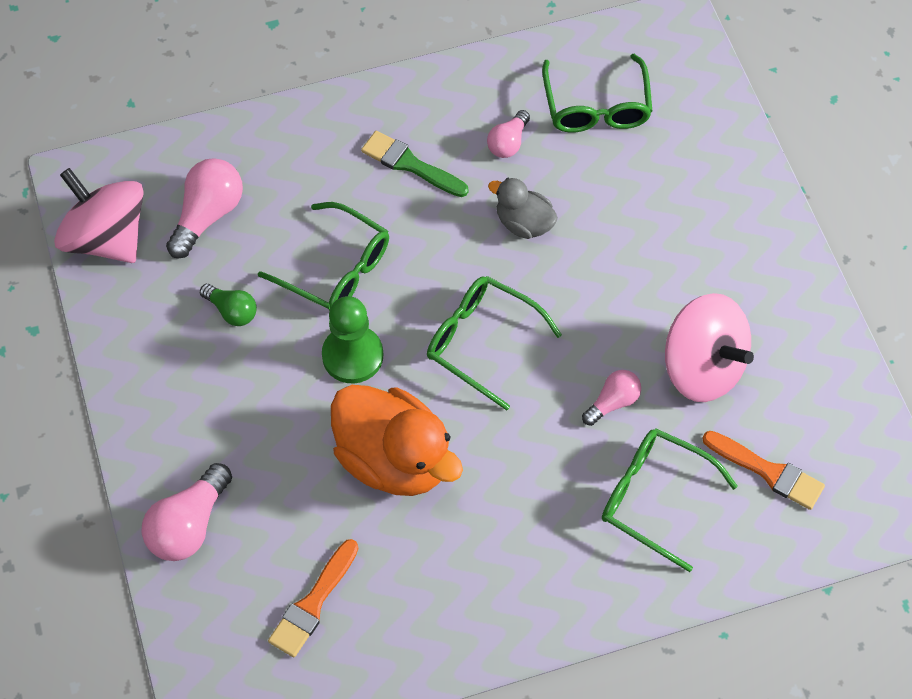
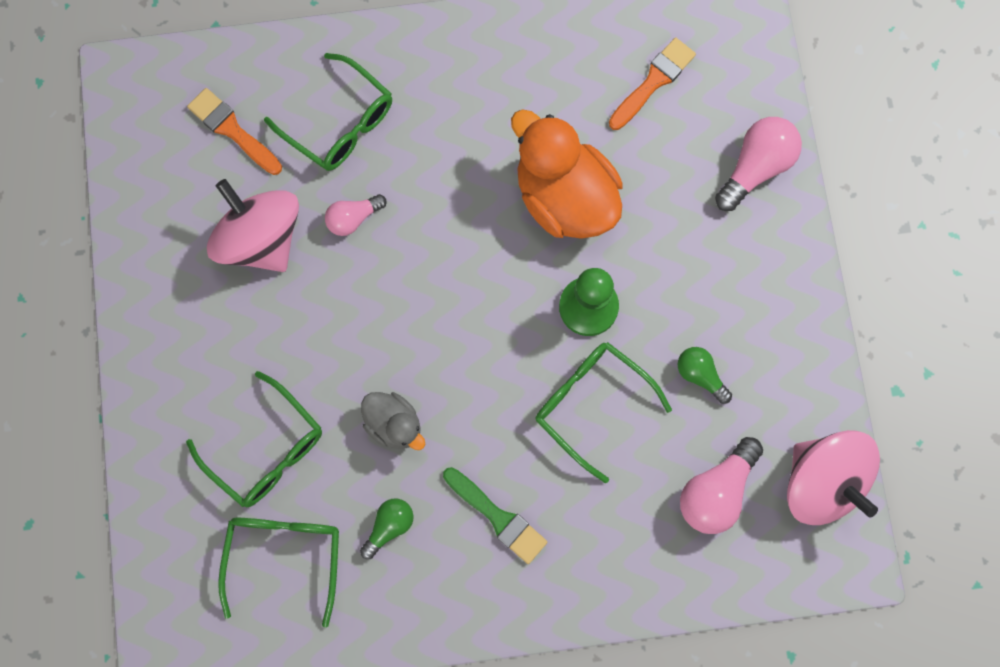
camera: 170 degrees left, 15 degrees up
green glasses [427,276,562,411] -> green glasses moved to [186,371,322,507]
pink light bulb [487,110,530,158] -> green light bulb [360,499,413,559]

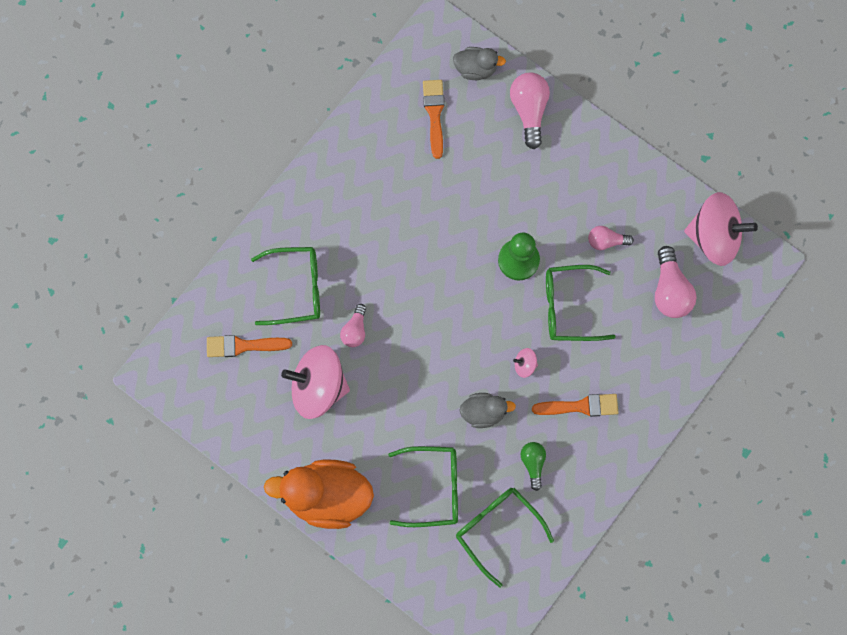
camera: 45 degrees left, 0 degrees up
green brush [443,467,547,564] -> orange brush [532,394,618,417]
orange duck [511,109,623,239] -> orange duck moved to [264,460,374,529]
green light bulb [677,347,732,404] -> pink light bulb [588,226,634,250]
none -> grey duck [453,47,506,80]
none -> pink spinning top [513,348,538,378]

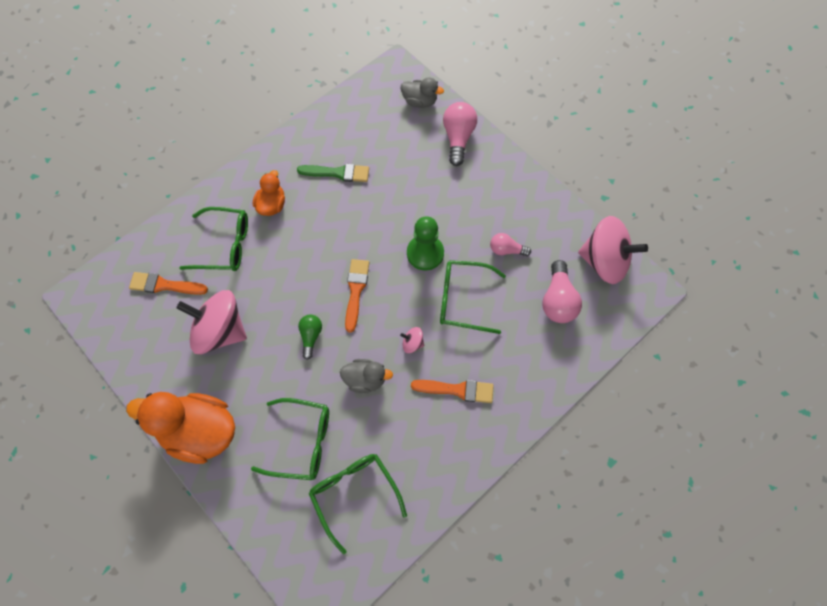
camera: 10 degrees right, 10 degrees down
pink light bulb [340,304,366,347] -> none
orange brush [423,80,445,159] -> orange brush moved to [345,259,370,333]
green light bulb [521,442,546,491] -> green light bulb moved to [298,315,322,360]
none -> orange duck [253,170,285,216]
none -> green brush [297,164,369,182]

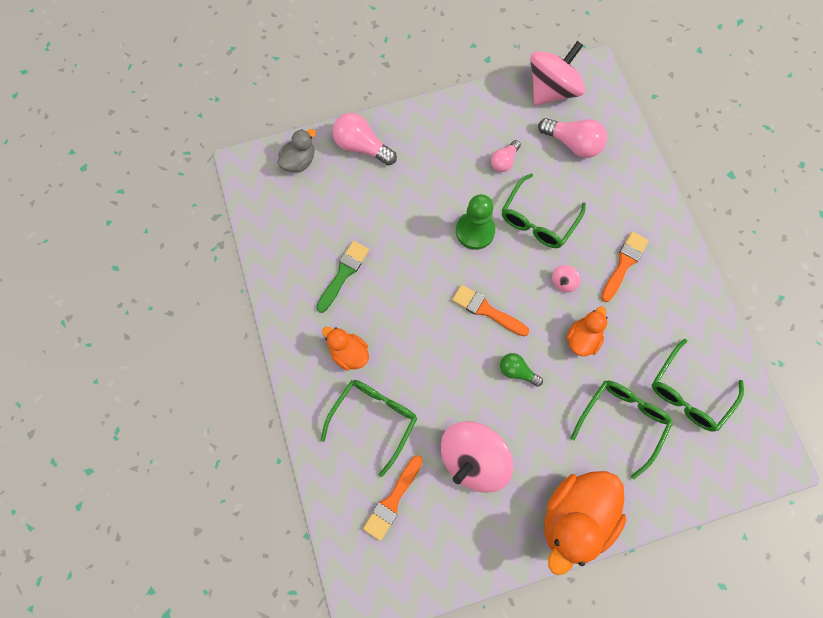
camera: 65 degrees left, 5 degrees up
green glasses [309,454,407,554] -> green glasses turned 45 degrees counterclockwise [652,339,744,432]
grey duck [340,359,393,393] -> orange duck [566,306,608,356]

